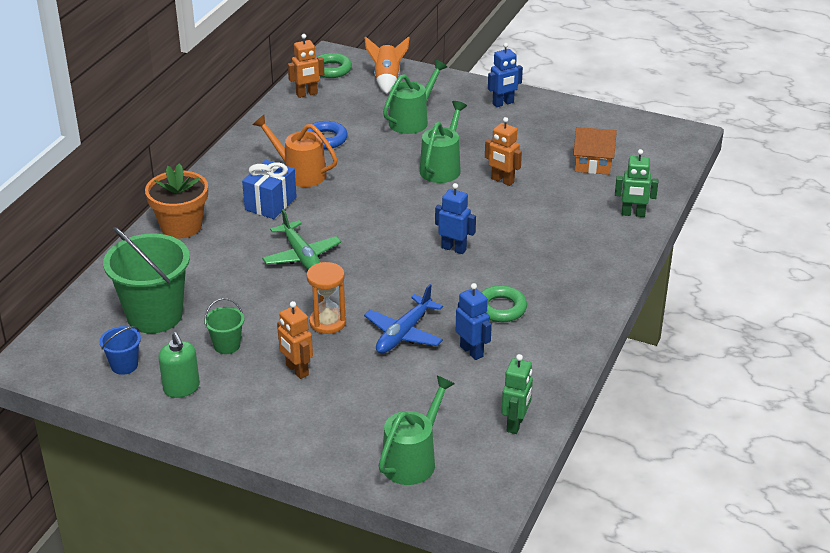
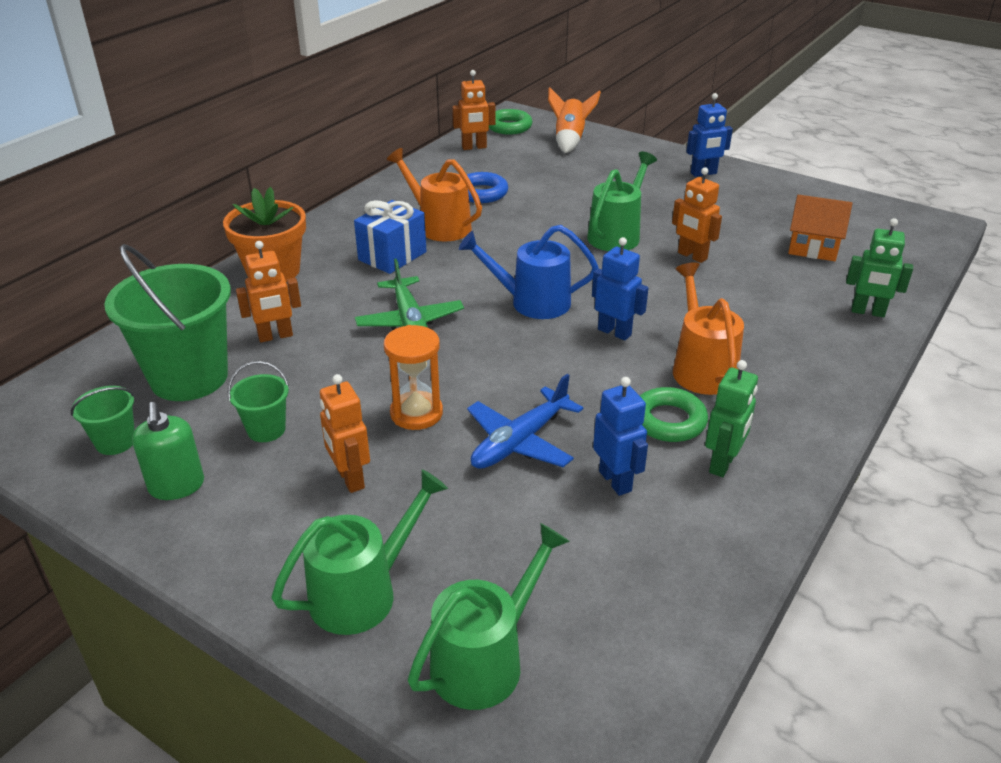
camera: 10 degrees right, 0 degrees up
blue bucket [100,326,141,375] -> green bucket [71,386,135,455]
green watering can [383,60,447,134] -> green watering can moved to [271,470,448,635]
green robot [502,354,533,434] -> green robot moved to [705,360,758,477]
none -> orange robot [236,241,301,342]
none -> blue watering can [459,225,599,319]
none -> orange watering can [673,262,744,395]

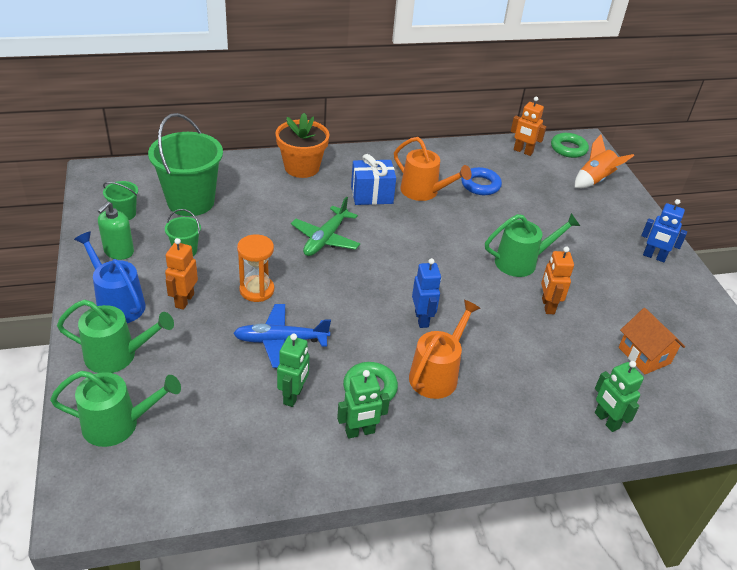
camera: 40 degrees right, 5 degrees up
orange robot [236,241,301,342] -> none
orange watering can [387,148,482,242] -> orange watering can turned 135 degrees clockwise [394,137,471,201]
blue watering can [459,225,599,319] -> blue watering can moved to [74,231,145,323]
blue robot [593,377,648,496] -> green robot [277,333,310,407]

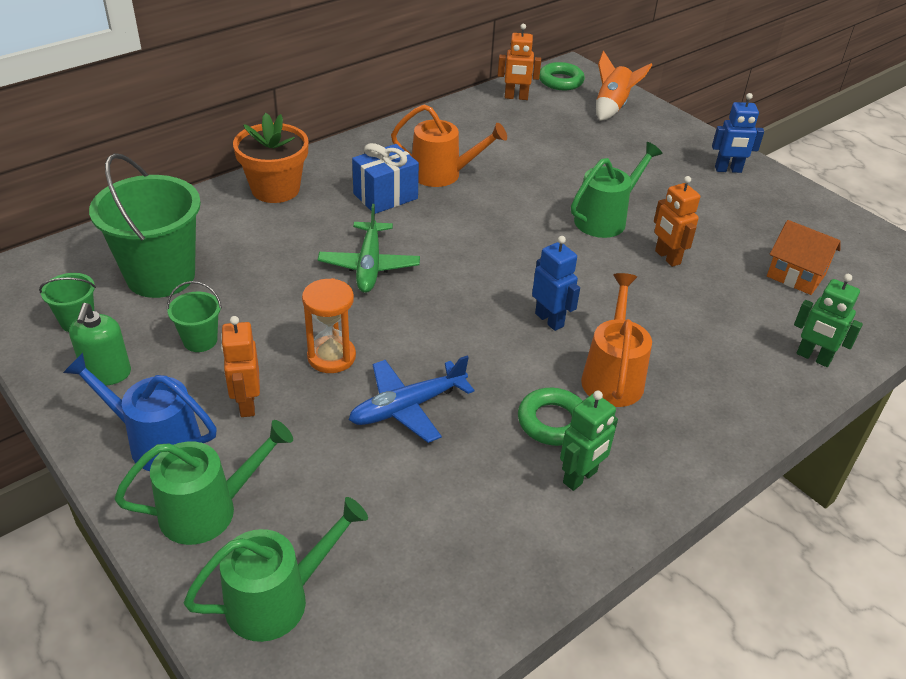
camera: 25 degrees left, 0 degrees up
green robot [277,333,310,407] -> none
blue ring [461,167,502,195] -> none

